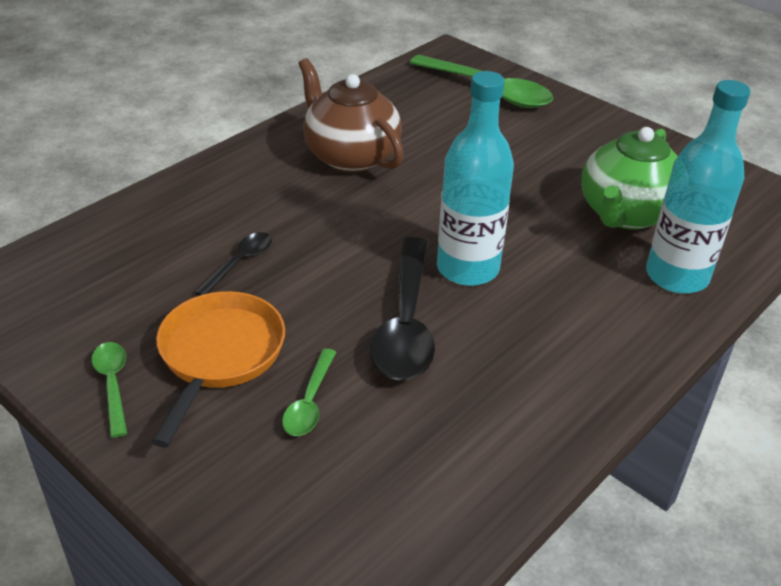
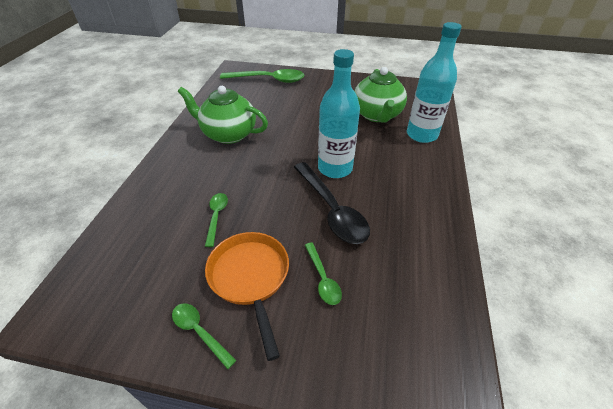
camera: 30 degrees left, 5 degrees up
black spoon [194,232,272,296] -> green spoon [205,193,228,247]
brown teapot [298,58,404,172] -> green teapot [177,86,268,144]

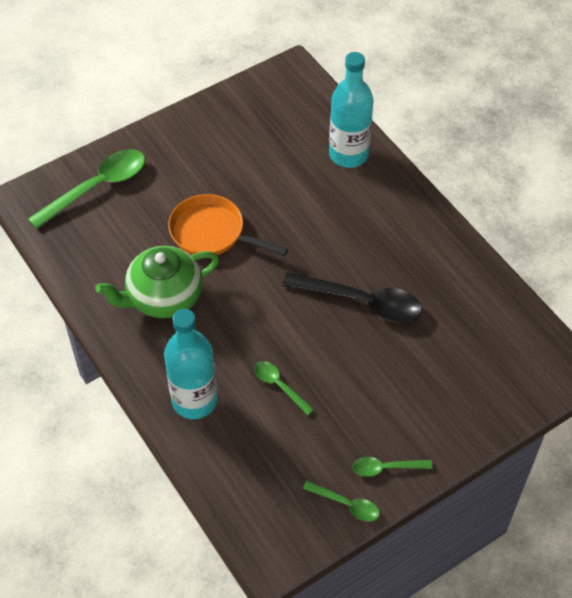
camera: 45 degrees left, 10 degrees up
orange pan [205,232,289,361] -> orange pan moved to [168,194,288,256]
green spoon [305,242,342,305] -> green spoon moved to [303,481,380,522]
turquoise bottle [318,49,360,178] -> turquoise bottle moved to [164,309,218,419]
green teapot [354,67,407,123] -> none

